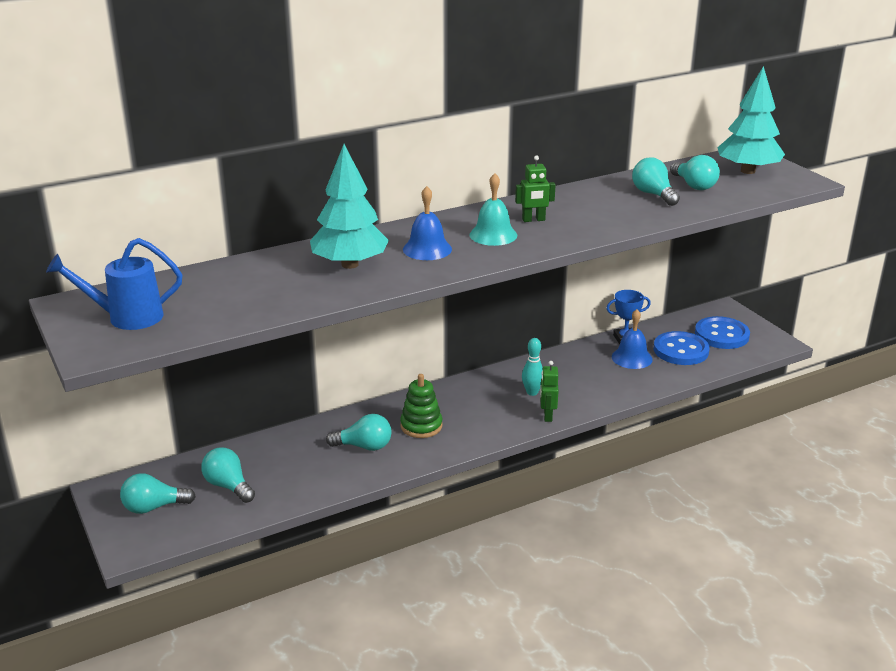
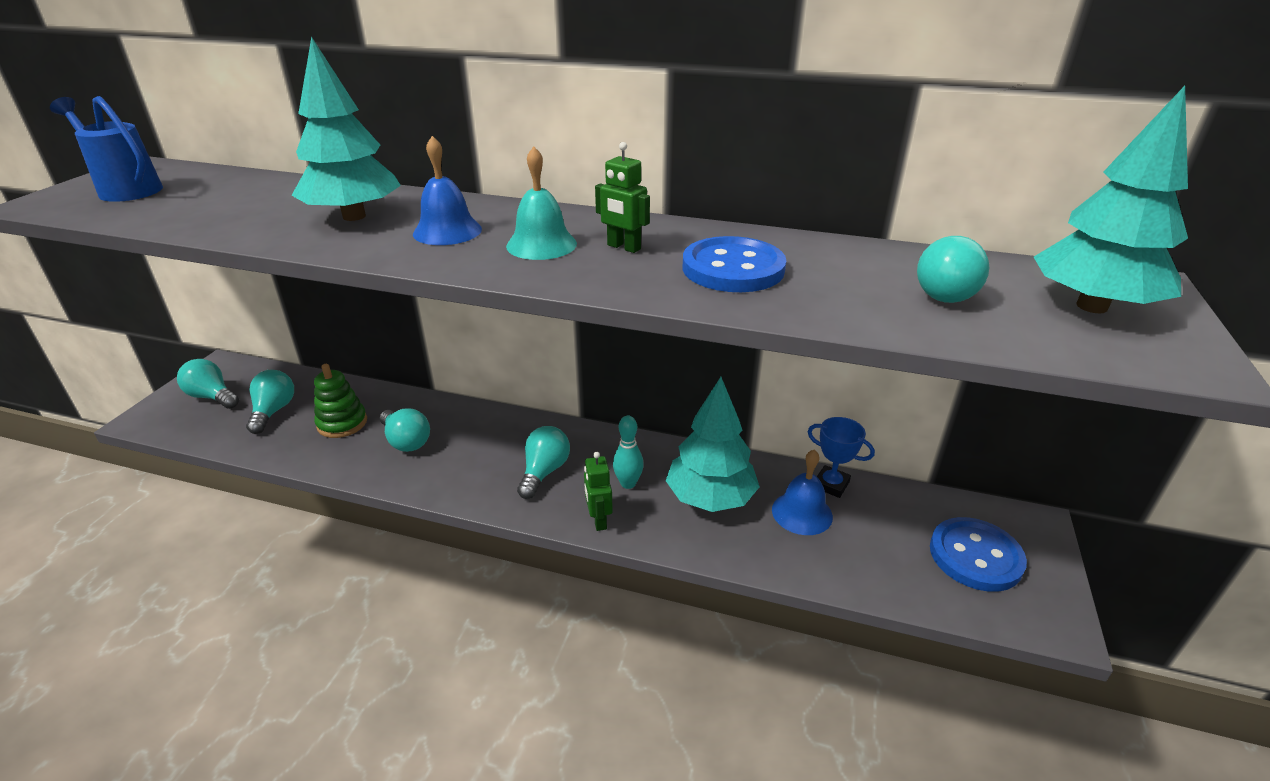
camera: 45 degrees right, 5 degrees up
green stacking toy [400,374,442,438] -> green stacking toy moved to [314,364,367,438]
green robot [540,361,559,422] -> green robot turned 60 degrees counterclockwise [584,452,613,531]
turquoise light bulb [632,157,680,206] -> turquoise light bulb moved to [517,426,570,499]
blue button [654,331,710,365] -> blue button moved to [682,236,786,292]
none -> turquoise tree [666,377,760,512]

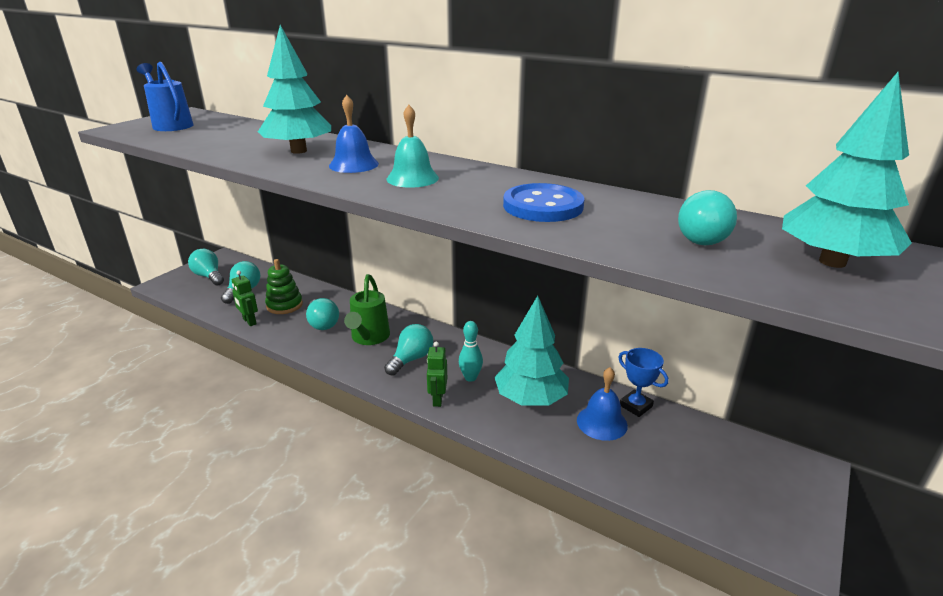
camera: 15 degrees right, 5 degrees down
green robot [595,142,650,253] -> green robot moved to [232,271,258,326]
blue button [930,517,1027,592] -> none
none -> green watering can [344,274,390,345]

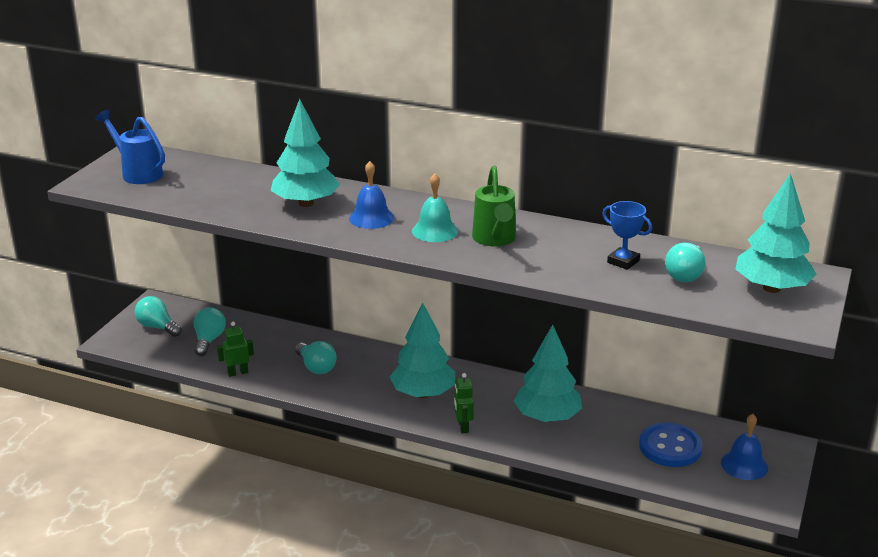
camera: 10 degrees left, 0 degrees up
green robot [232,271,258,326] -> green robot turned 120 degrees clockwise [217,322,254,377]
green stacking toy [265,259,303,314] -> none
green watering can [344,274,390,345] -> green watering can moved to [472,165,516,246]
turquoise light bulb [384,324,433,376] -> turquoise tree [390,302,455,398]
turquoise bowling pin [459,321,483,382] -> none
blue button [503,183,584,222] -> blue button moved to [639,422,702,467]
blue bell [577,367,628,441] -> blue bell moved to [721,414,768,480]
blue trophy [618,348,669,417] -> blue trophy moved to [602,201,652,270]

